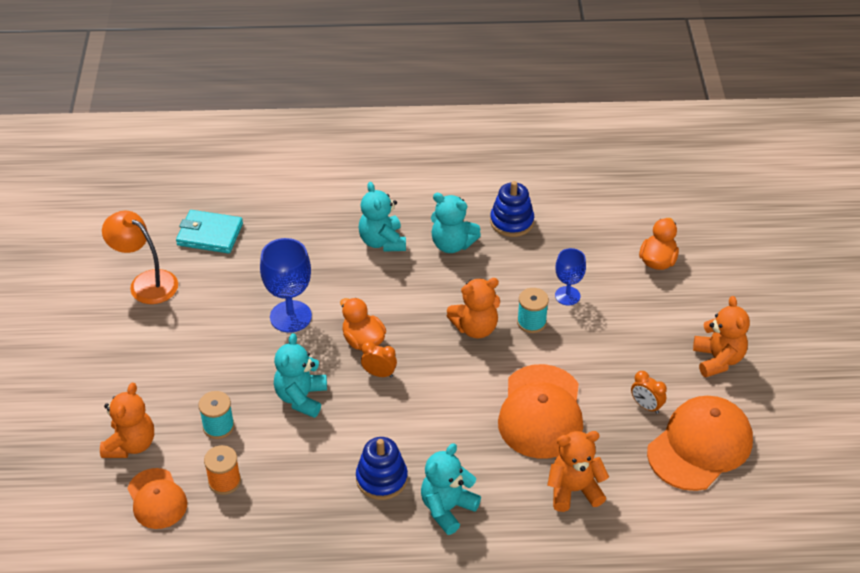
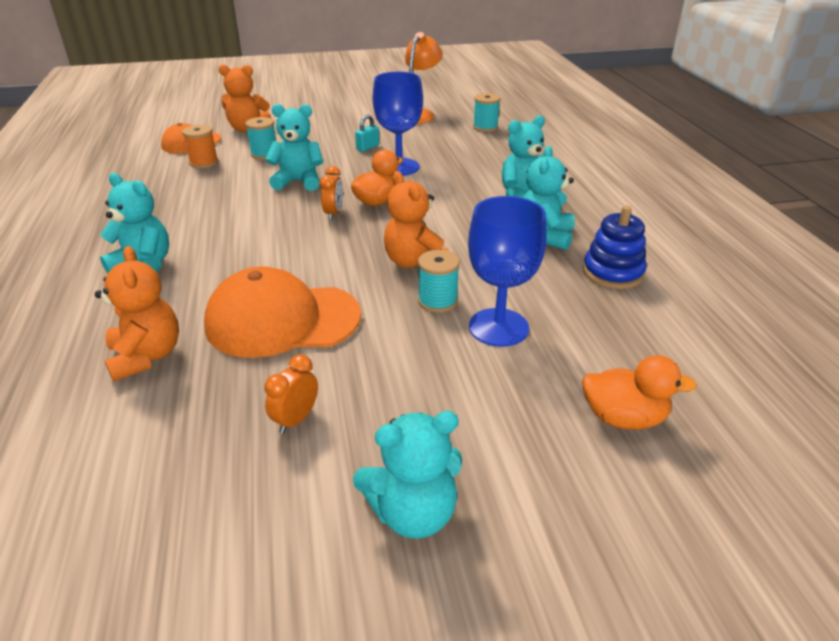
camera: 80 degrees right, 10 degrees down
turquoise wallet [176,210,243,254] -> turquoise spool [473,93,500,132]
blue stacking toy [356,437,408,500] -> none
blue goblet [555,248,586,306] -> blue goblet [468,196,547,347], size x1.62
orange cap [647,396,753,491] -> none
orange teddy bear [693,296,750,378] -> turquoise teddy bear [353,411,462,539]
none -> turquoise padlock [355,114,379,152]

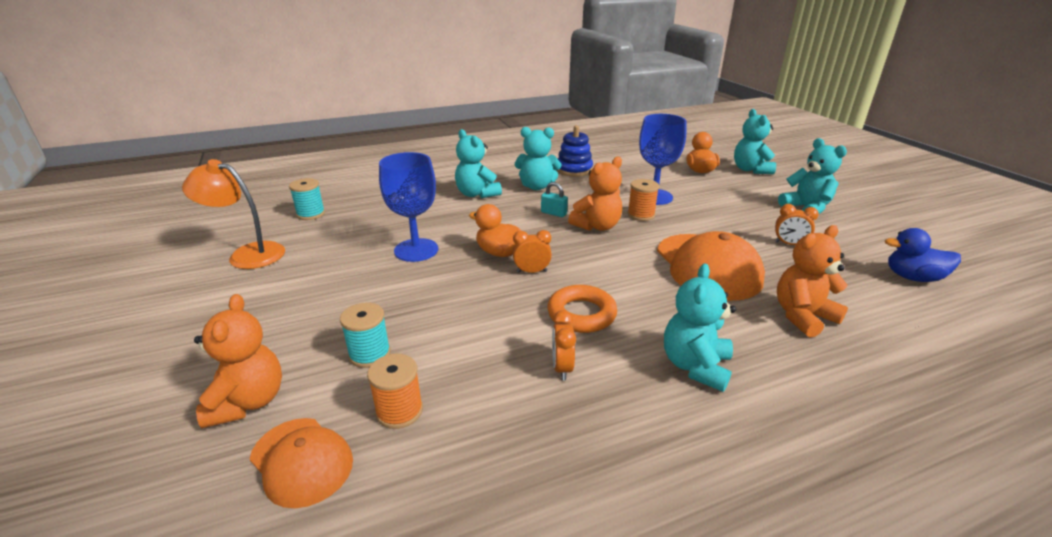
camera: 100 degrees left, 5 degrees down
turquoise teddy bear [265,104,323,191] -> turquoise teddy bear moved to [734,109,776,174]
turquoise padlock [355,114,379,152] -> turquoise padlock moved to [541,182,568,217]
turquoise spool [418,250,460,313] -> orange spool [627,179,659,221]
none -> orange ring [547,285,617,333]
none -> orange clock [552,310,576,380]
none -> blue duck [885,228,961,282]

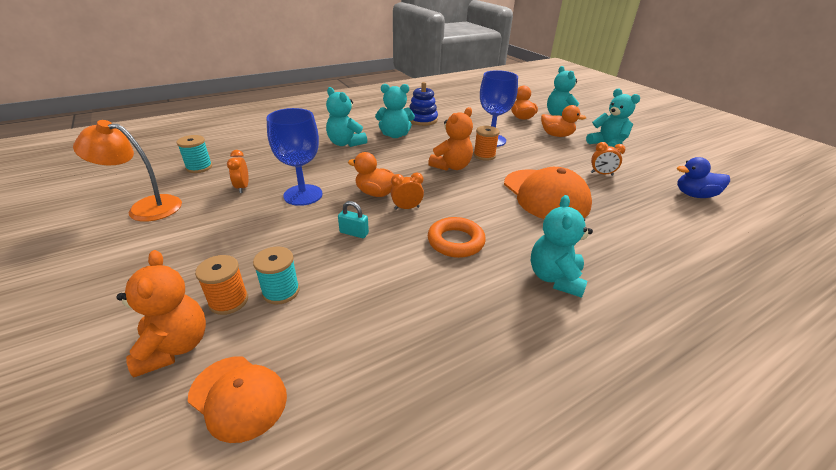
camera: 10 degrees left, 5 degrees up
orange spool [367,353,423,429] -> orange spool moved to [195,255,248,315]
turquoise padlock [541,182,568,217] -> turquoise padlock moved to [338,201,369,238]
orange clock [552,310,576,380] -> orange clock moved to [227,150,249,193]
orange teddy bear [777,225,848,337] -> none
none -> orange duck [541,105,586,137]

